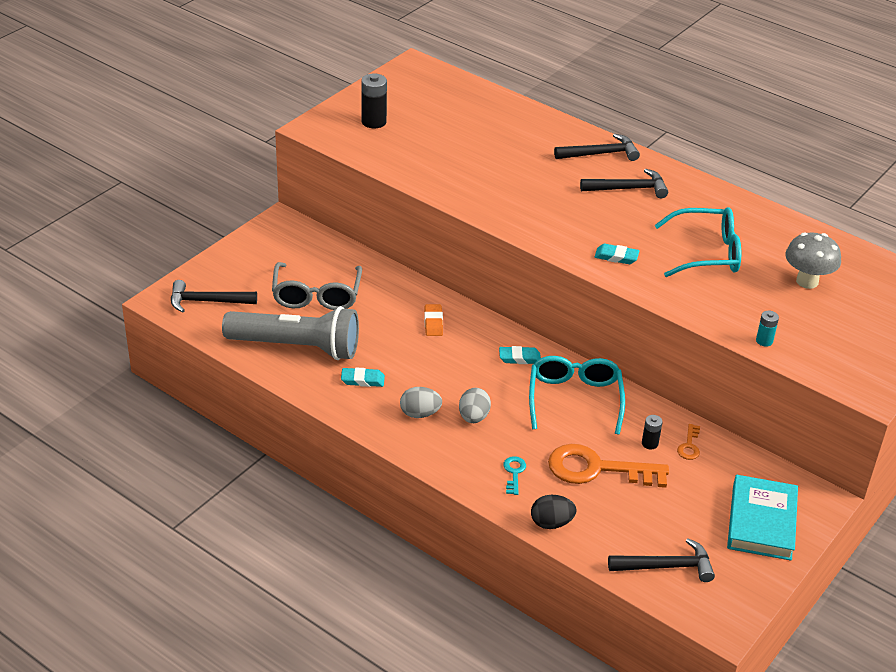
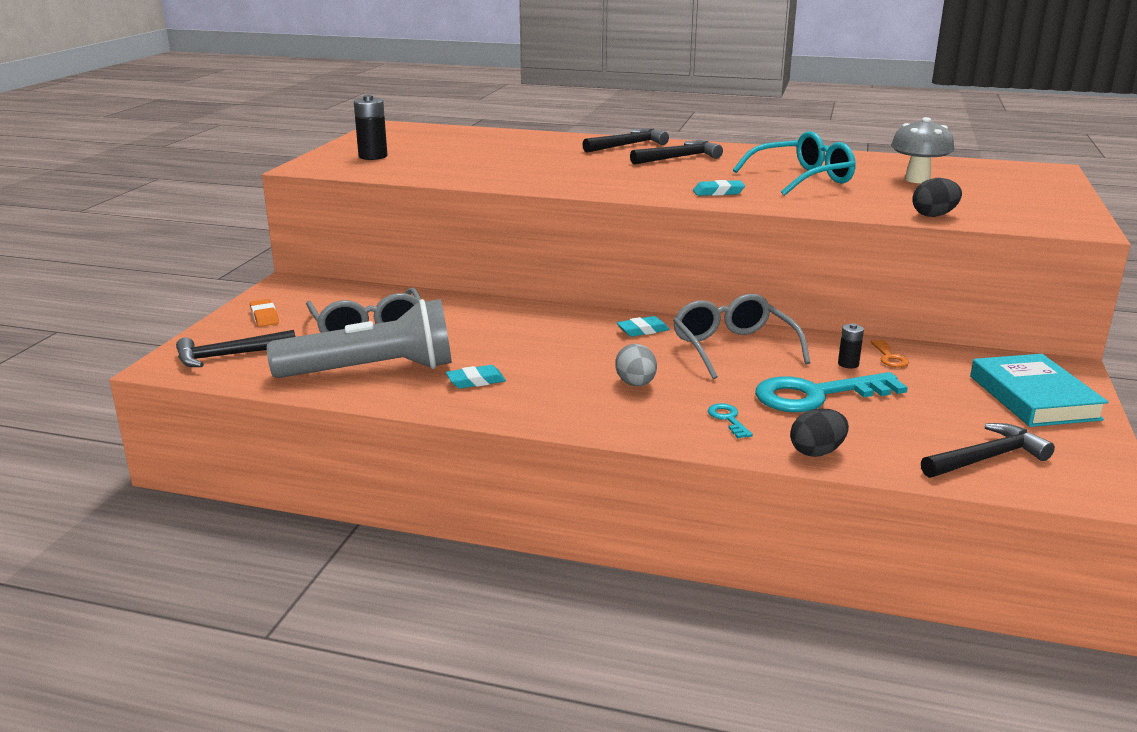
camera: 20 degrees left, 15 degrees down
grey egg [400,387,442,418] -> none
orange eraser [425,304,443,336] -> orange eraser moved to [250,299,279,327]
turquoise glasses [529,356,625,435] -> grey glasses [673,294,810,379]
orange key [548,444,669,488] -> turquoise key [755,372,908,412]
turquoise battery [756,311,779,347] -> black egg [912,178,962,217]

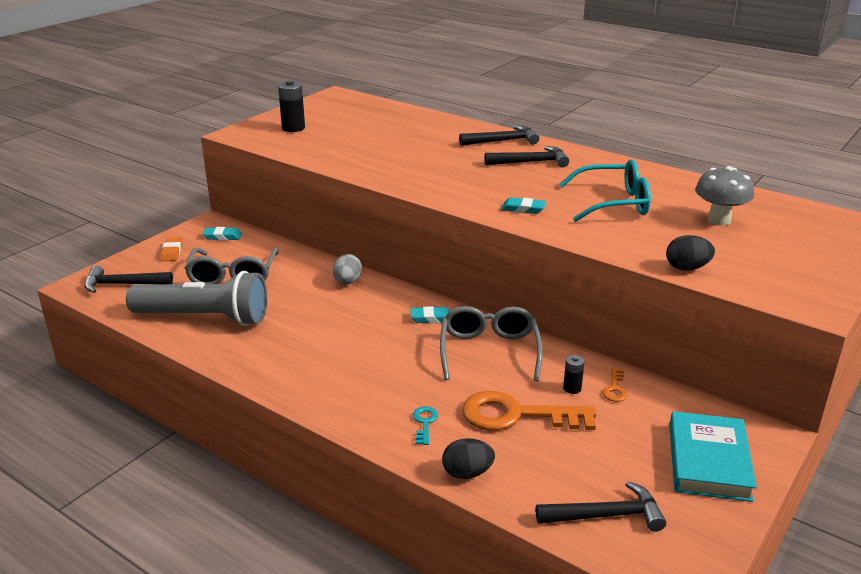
camera: 20 degrees right, 5 degrees up
turquoise eraser [446,365,506,389] -> turquoise eraser moved to [202,227,242,240]
grey egg [615,344,657,386] -> grey egg moved to [333,254,362,284]
turquoise key [755,372,908,412] -> orange key [462,391,597,431]

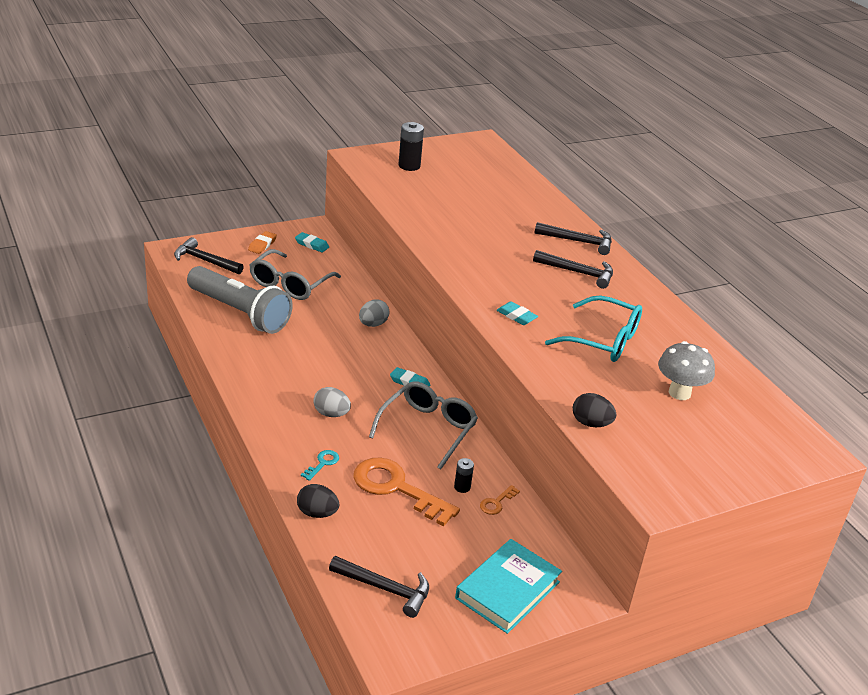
camera: 25 degrees right, 5 degrees up
none -> grey egg [313,387,351,417]

